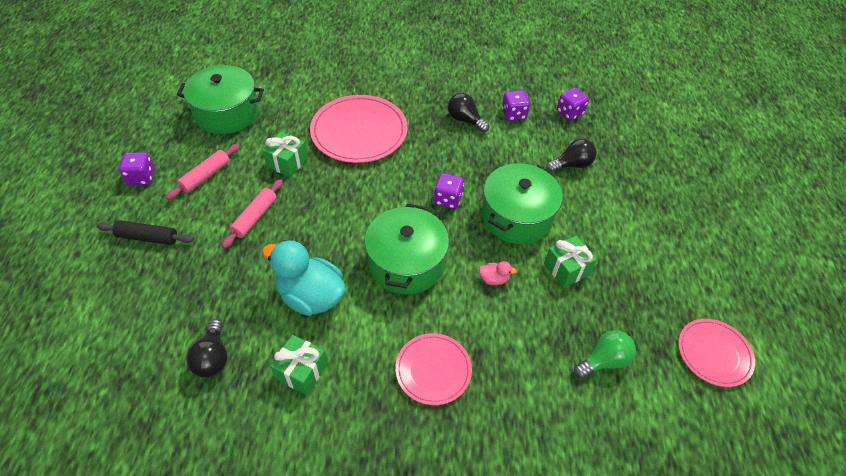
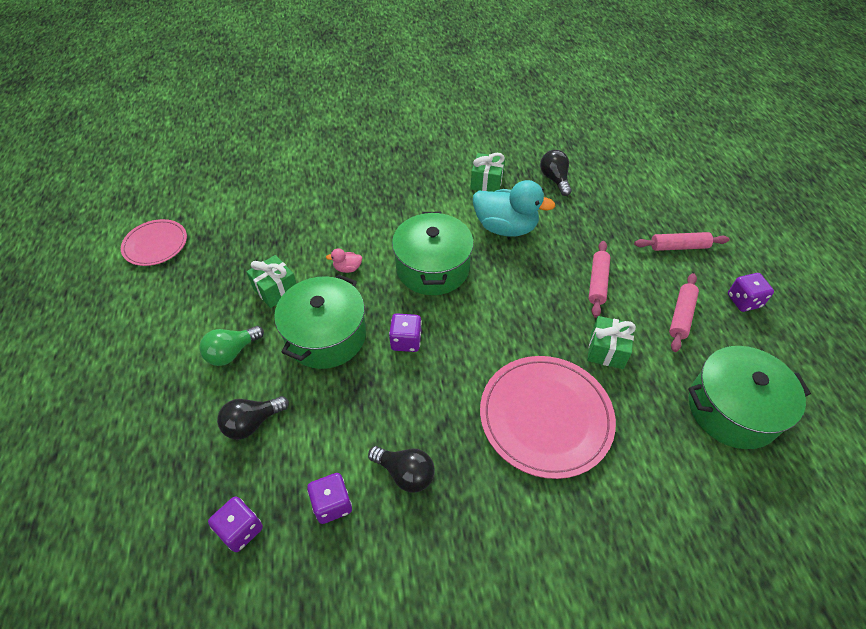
camera: 170 degrees right, 0 degrees up
black rolling pin [96,220,194,245] -> pink rolling pin [634,232,729,251]
pink plate [395,333,472,405] -> none
green light bulb [574,330,636,379] -> green light bulb moved to [199,326,264,366]

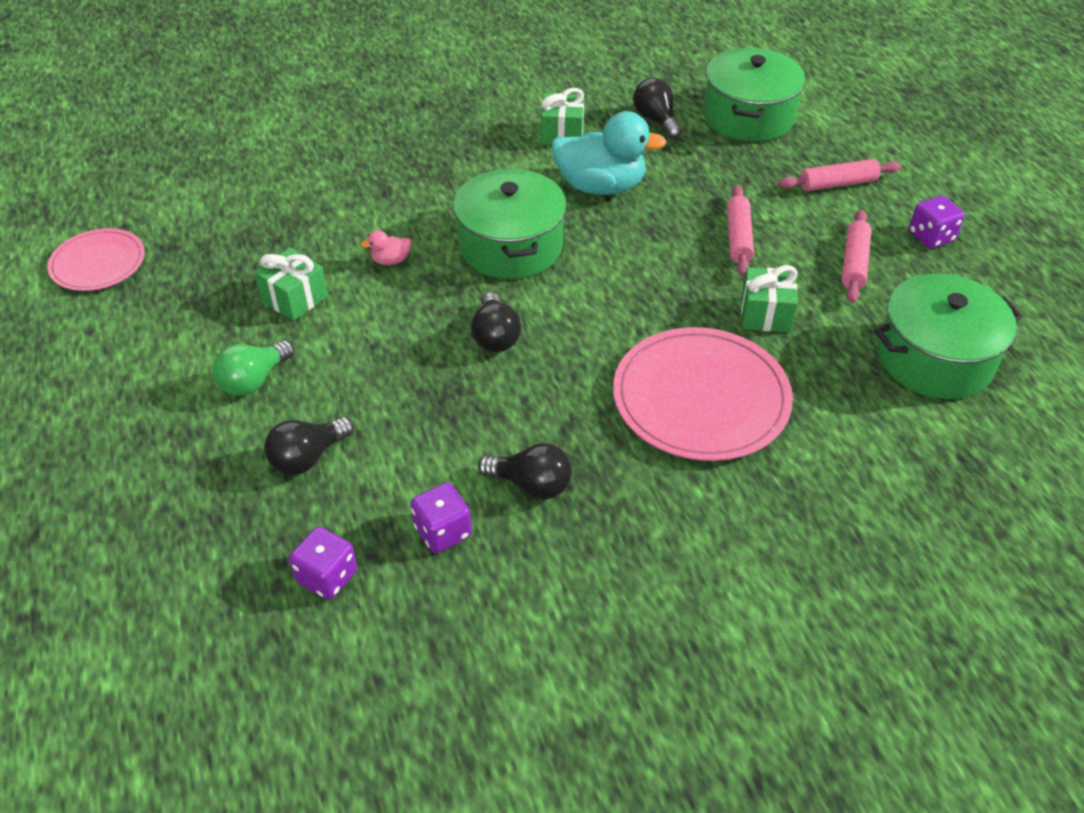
camera: 10 degrees left, 5 degrees down
green pot [274,274,366,369] -> green pot moved to [703,48,805,142]
purple dice [389,313,422,352] -> black light bulb [471,292,521,352]

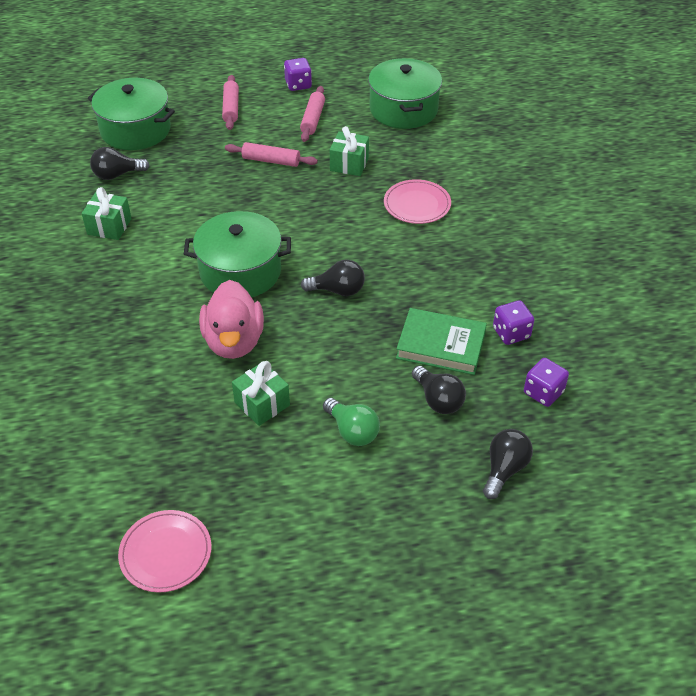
camera: 80 degrees left, 0 degrees up
pink duck [361,230,412,265] -> pink duck [199,280,264,359], size x2.38
black light bulb [478,443,572,499] -> black light bulb moved to [483,429,533,499]
turquoise duck [551,111,667,195] -> none
pink plate [613,327,793,461] -> pink plate [384,179,451,224], size x0.59
pink rolling pin [842,210,872,303] -> pink rolling pin turned 75 degrees clockwise [300,86,325,142]
none -> green book [396,308,487,375]

